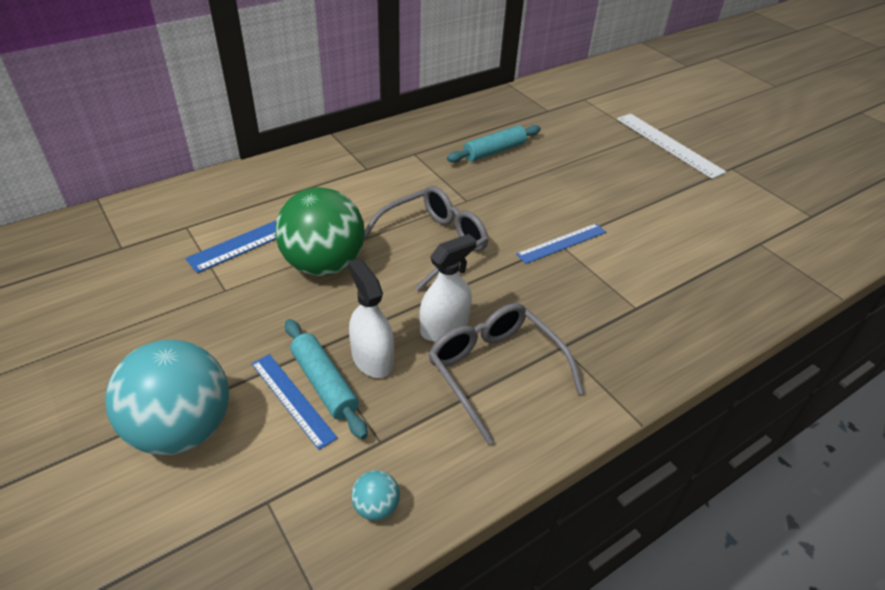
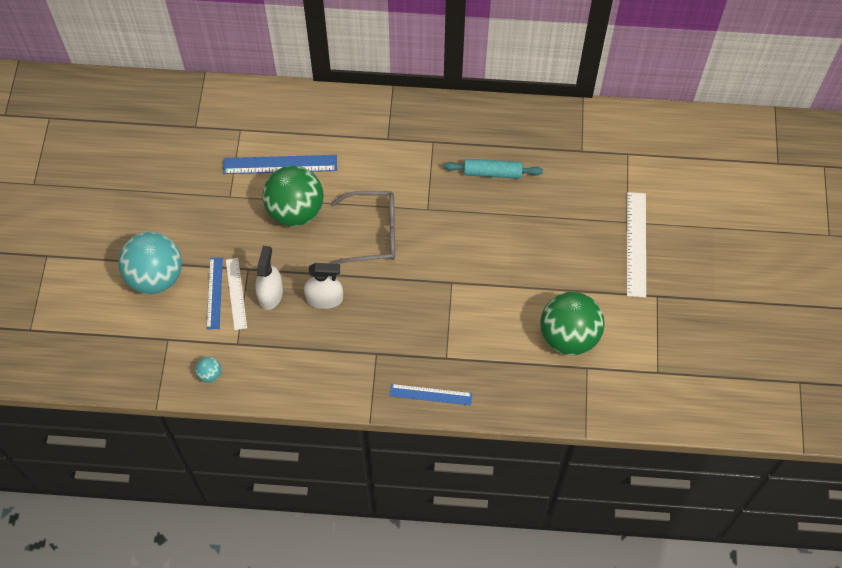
camera: 40 degrees right, 20 degrees up
turquoise rolling pin [285,319,368,439] -> white ruler [226,258,247,330]
grey glasses [428,303,584,445] -> none
blue ruler [516,223,606,264] -> blue ruler moved to [389,384,472,406]
none -> green ball [540,292,604,355]

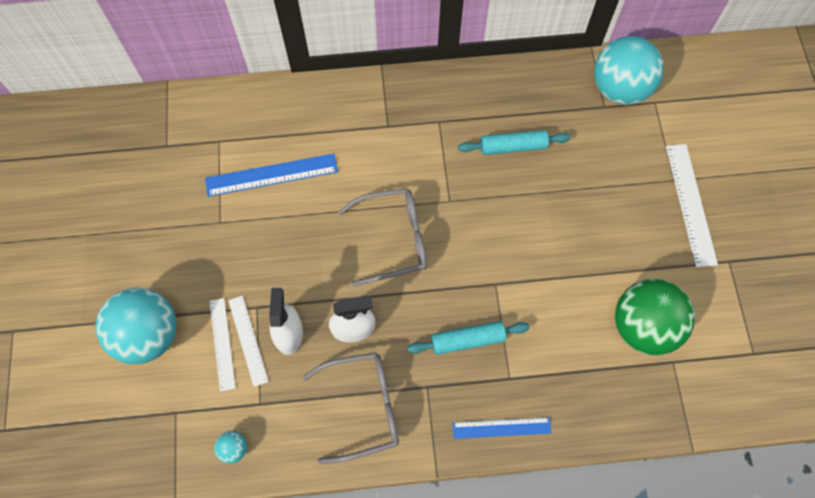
camera: 10 degrees left, 5 degrees up
blue ruler [207,257,223,329] -> white ruler [209,298,236,391]
green ball [262,166,324,226] -> none
none -> grey glasses [303,352,399,464]
none -> turquoise rolling pin [407,321,530,355]
none -> turquoise ball [594,36,664,105]

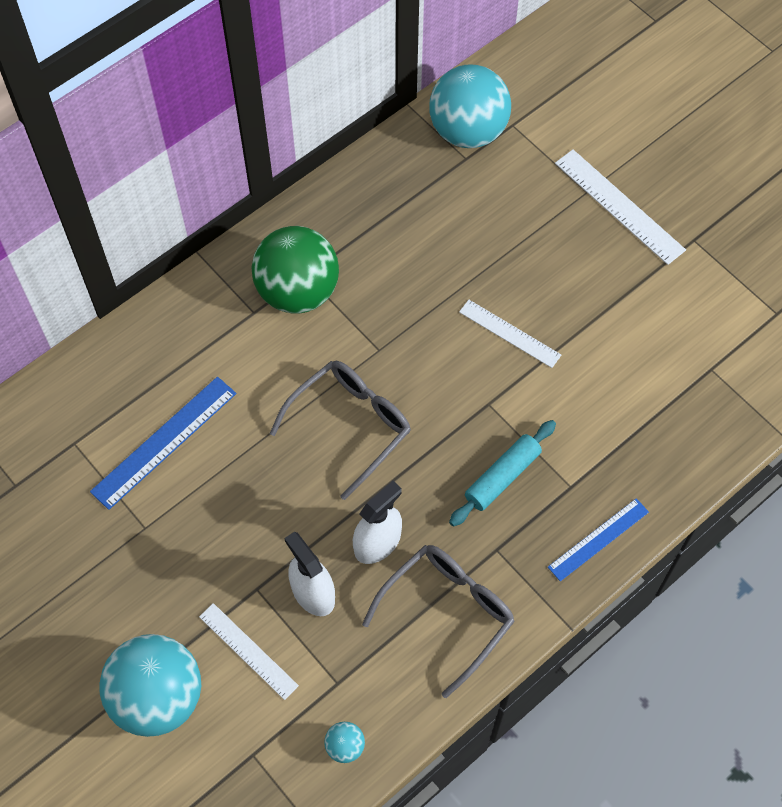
camera: 35 degrees left, 5 degrees down
white ruler [228,296,269,387] -> white ruler moved to [459,300,561,368]
turquoise rolling pin [458,130,571,155] -> none
green ball [615,279,695,355] -> green ball moved to [251,226,339,313]

